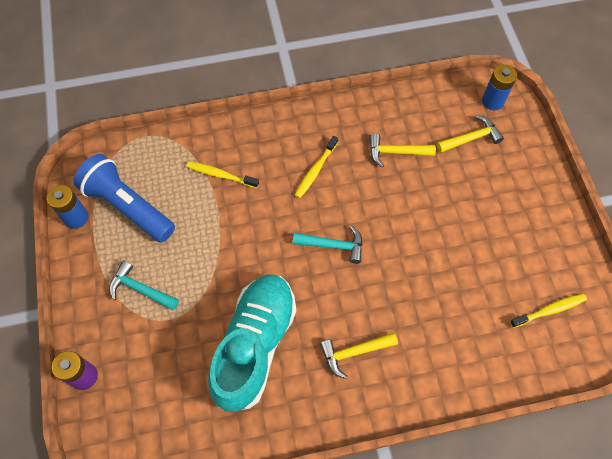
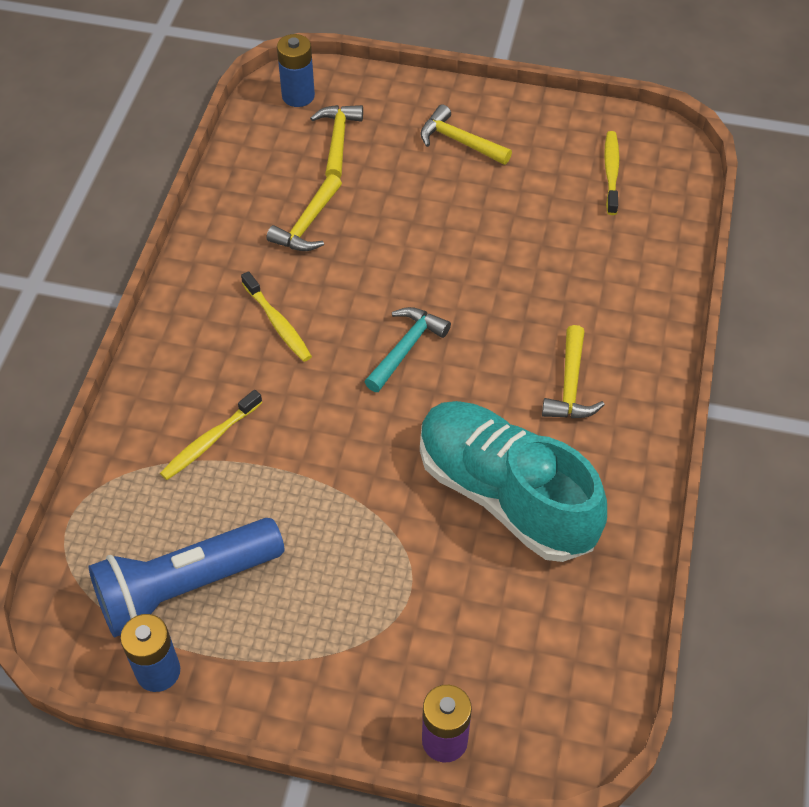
camera: 65 degrees left, 10 degrees down
turquoise hammer [109,260,179,310] -> none
none -> yellow hammer [420,105,512,165]

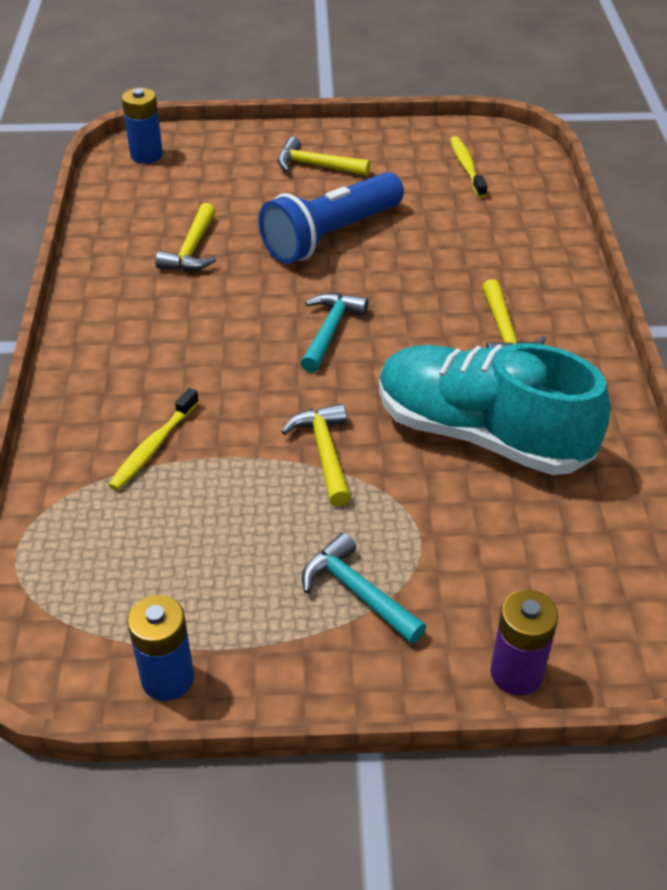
camera: 15 degrees left, 10 degrees down
blue flashlight [88,518,284,638] -> blue flashlight moved to [258,172,404,264]
yellow toothbrush [241,271,312,362] -> none
yellow hammer [310,105,363,179] -> yellow hammer moved to [281,403,351,506]
none -> turquoise hammer [302,533,426,644]

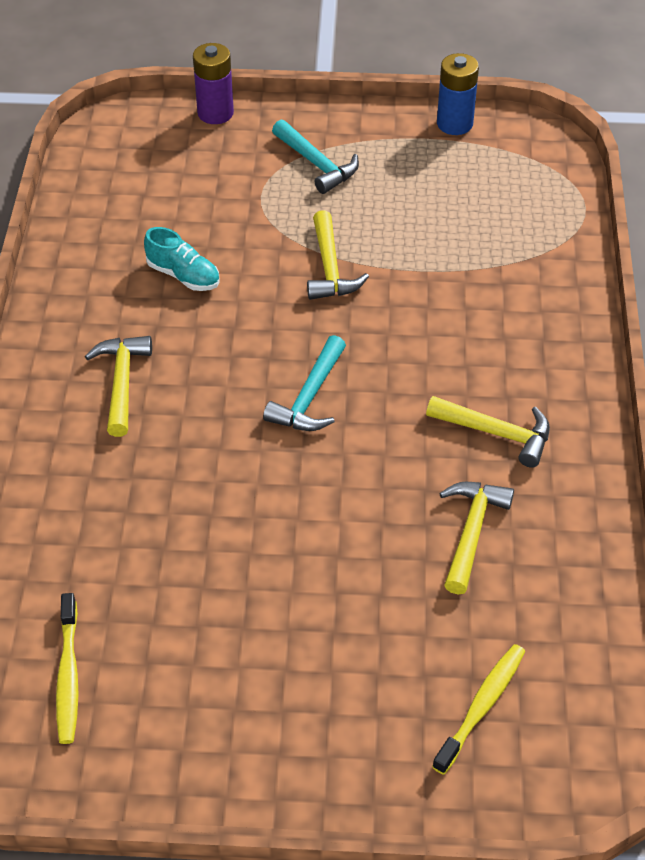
camera: 175 degrees left, 5 degrees up
yellow toothbrush [108,388,199,490] -> yellow toothbrush moved to [432,644,525,775]
blue battery [122,88,163,164] -> none
blue flashlight [258,172,404,264] -> none
yellow hammer [277,137,370,176] -> yellow hammer moved to [426,396,550,468]
turquoise shoe [379,343,610,475] -> turquoise shoe [144,227,220,291], size x0.41

